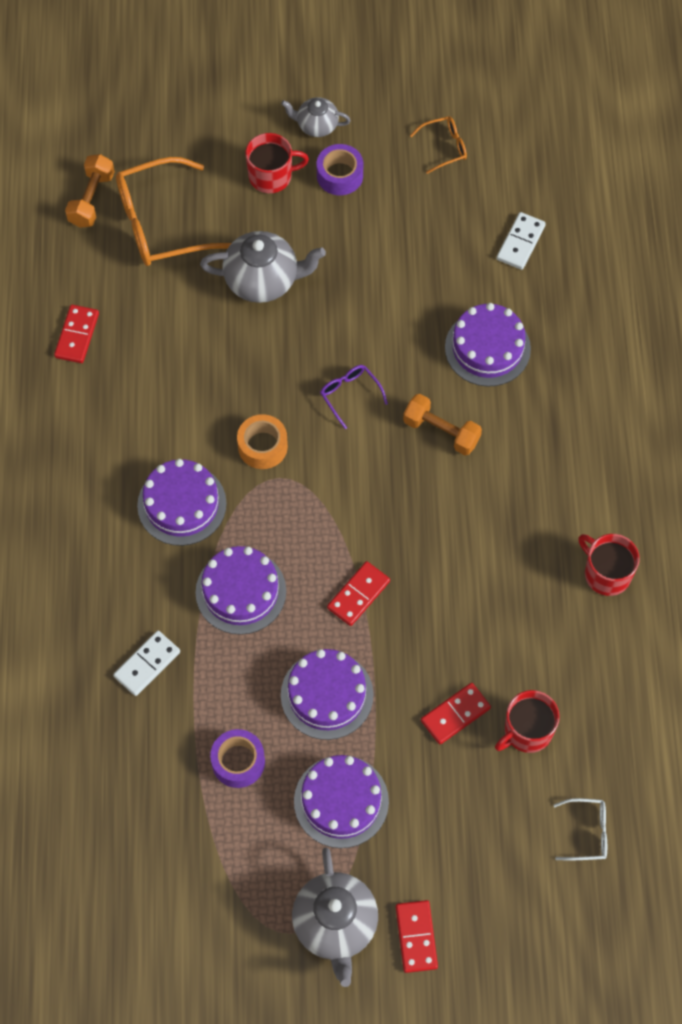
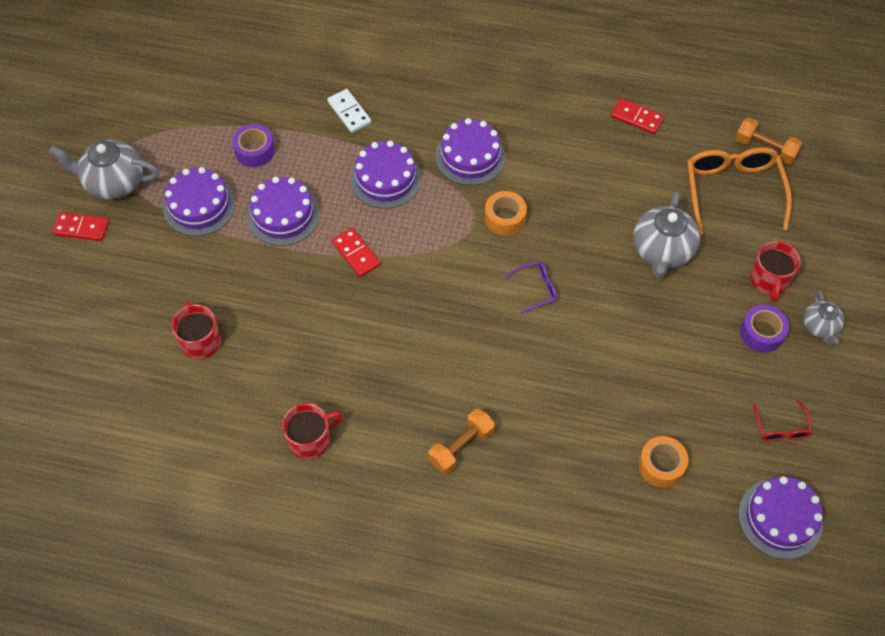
camera: 105 degrees right, 5 degrees down
grey teapot [281,97,351,137] -> grey teapot turned 150 degrees clockwise [803,290,844,346]
orange dumbbell [403,394,482,455] -> orange dumbbell moved to [428,409,495,474]
orange glasses [410,116,467,174] -> red glasses [753,401,812,441]
red domino [421,683,491,744] -> none
purple cake [445,303,531,386] -> purple cake moved to [738,476,823,559]
white domino [496,212,546,270] -> orange tape [638,436,689,488]
white glasses [554,798,607,860] -> none

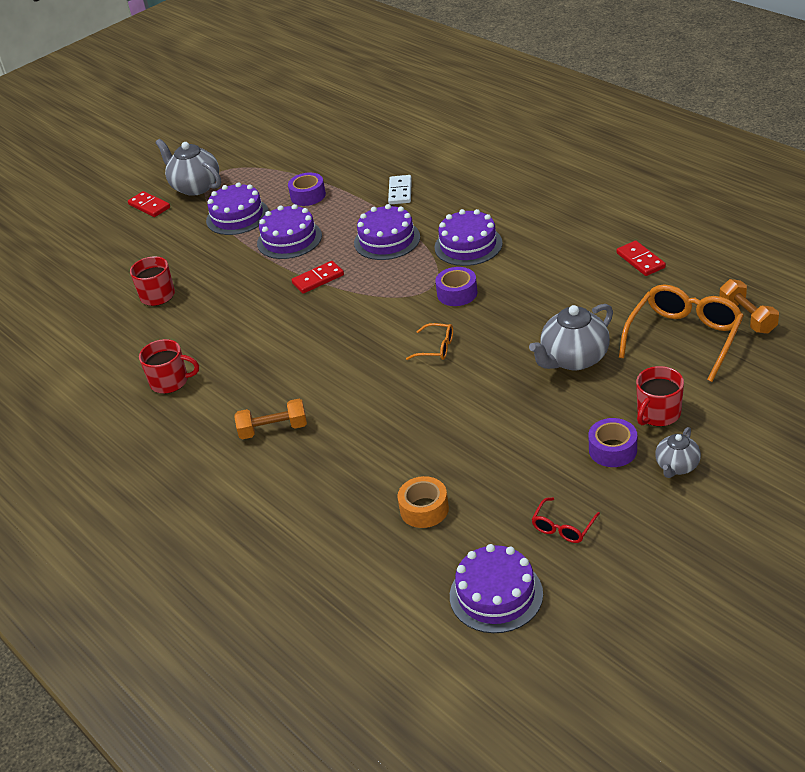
camera: 40 degrees right, 20 degrees down
red domino [332,228,381,277] -> red domino turned 60 degrees clockwise [292,261,344,294]
orange tape [485,191,527,236] -> purple tape [435,267,477,306]
purple glasses [504,261,557,314] -> orange glasses [406,323,453,360]

